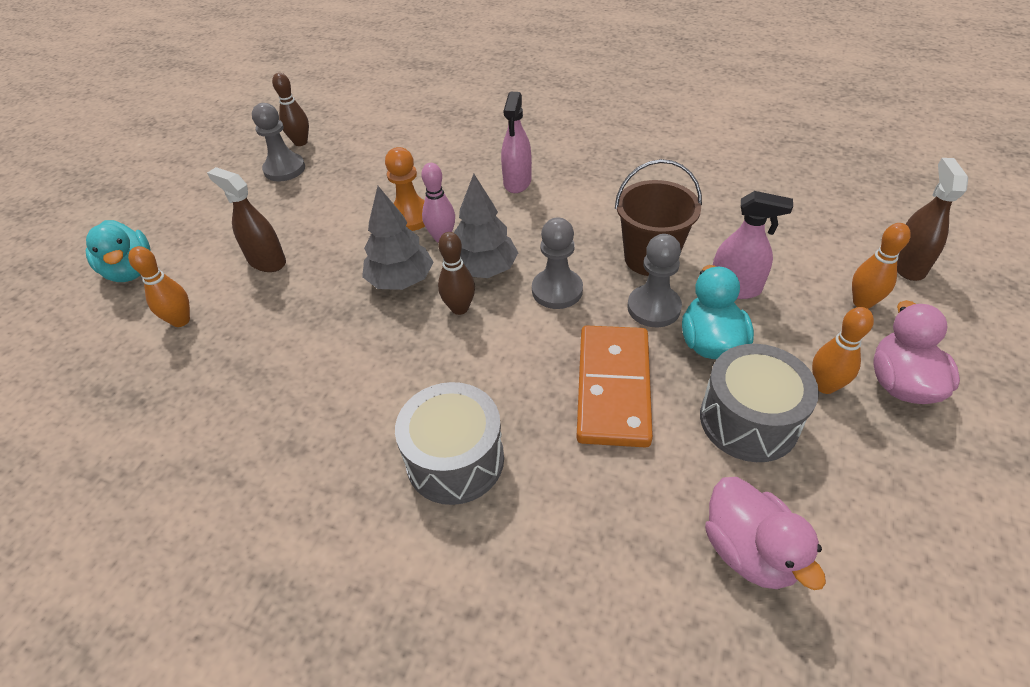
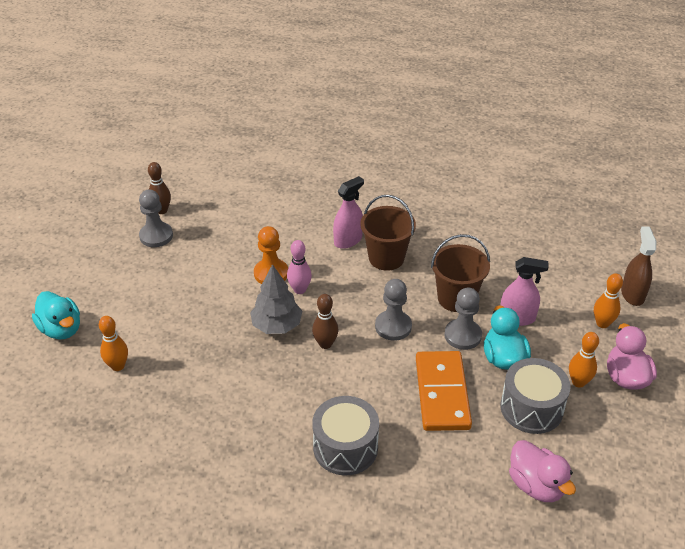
camera: 10 degrees left, 5 degrees down
brown spray bottle [207,167,286,272] -> none
grey tree [454,174,518,278] -> none
pink spray bottle [501,92,532,193] -> pink spray bottle turned 135 degrees counterclockwise [333,176,364,249]
none -> brown bucket [360,195,416,271]

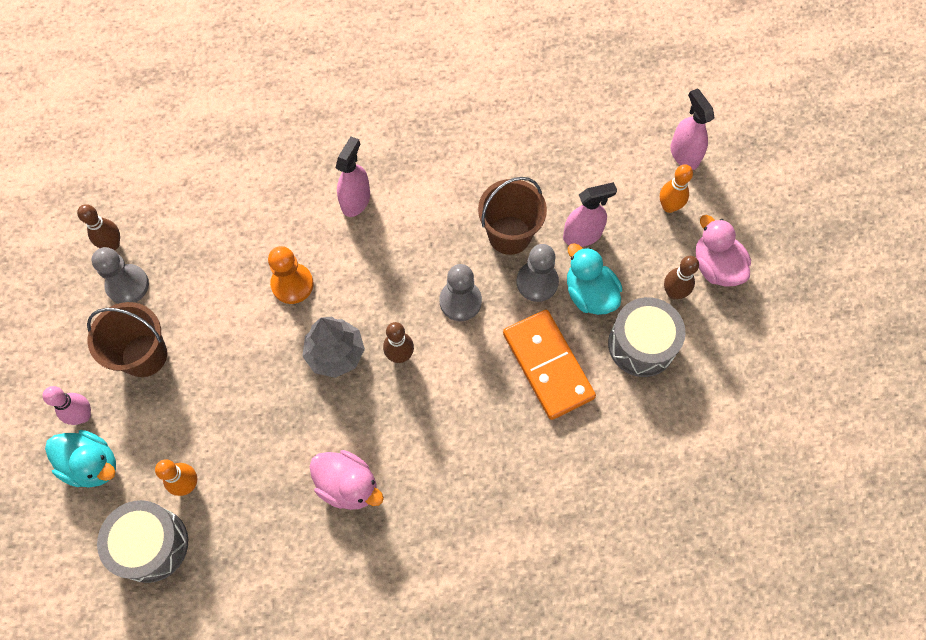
camera: 25 degrees left, 25 degrees up
pink bowling pin [287,240,312,294] -> pink bowling pin moved to [43,386,91,425]
grey drum [312,396,379,475] -> grey drum moved to [97,500,188,583]
brown bucket [360,195,416,271] -> brown bucket moved to [87,302,167,377]
pink duck [509,440,576,502] -> pink duck moved to [309,450,384,510]
orange bowling pin [569,332,599,388] -> brown bowling pin [664,256,699,299]
brown spray bottle [621,226,656,306] -> pink spray bottle [670,88,714,170]

